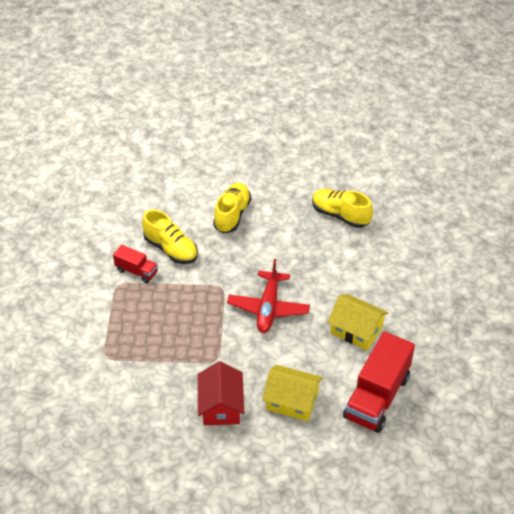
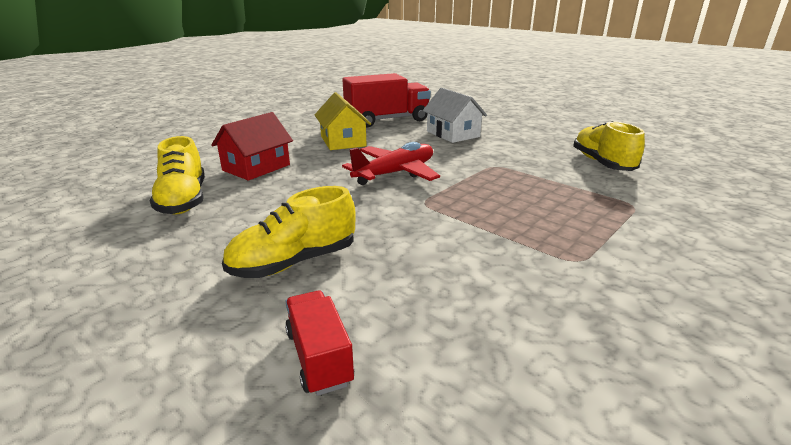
camera: 140 degrees left, 20 degrees down
red truck [113,245,158,283] -> red truck moved to [285,291,354,396]
yellow shoe [142,209,198,264] -> yellow shoe moved to [573,121,645,171]
red house [198,361,244,425] -> red house moved to [211,112,293,181]
yellow house [262,365,323,421] -> white house [422,88,487,143]

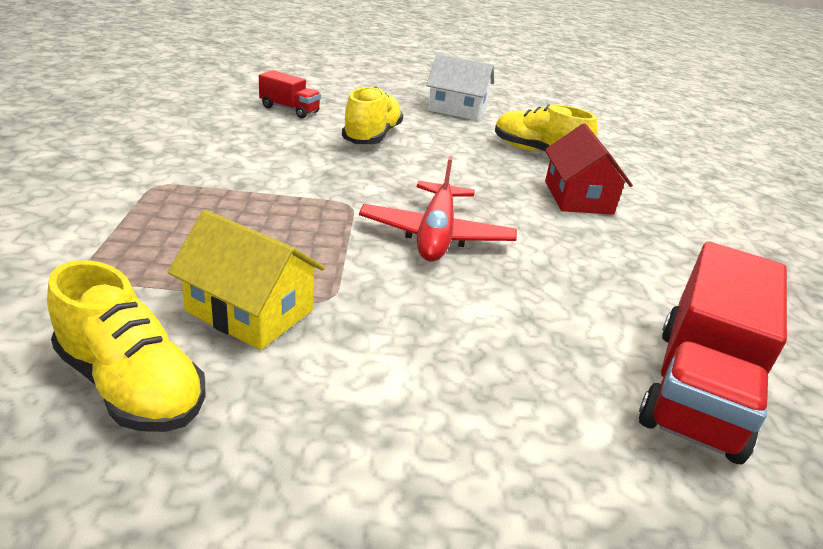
camera: 135 degrees right, 5 degrees up
yellow house [315,92,371,150] -> yellow house moved to [168,210,325,350]
white house [422,88,487,143] -> white house moved to [426,54,494,121]

